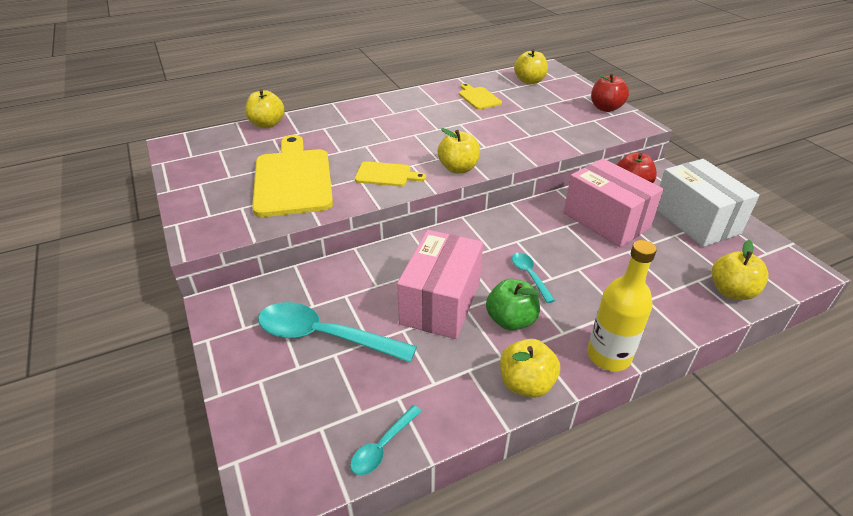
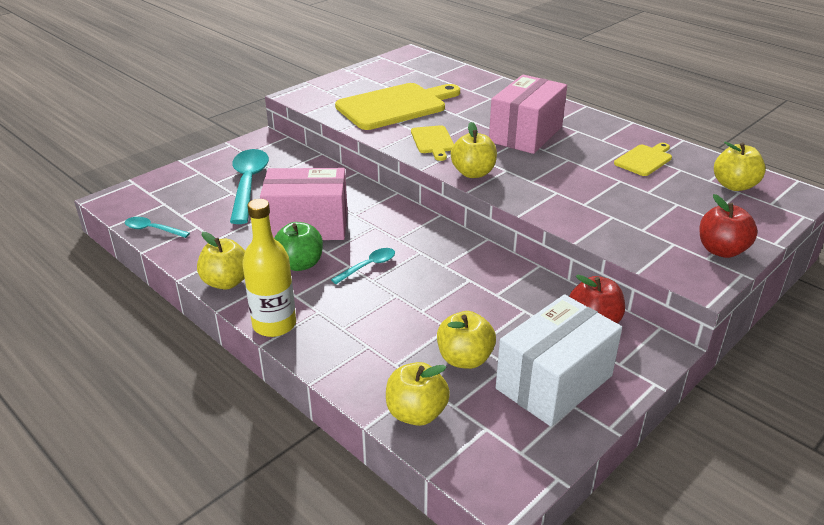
camera: 70 degrees right, 5 degrees down
yellow apple [245,89,284,128] -> yellow apple moved to [437,311,496,369]
pink box [563,158,663,247] -> pink box moved to [489,75,567,154]

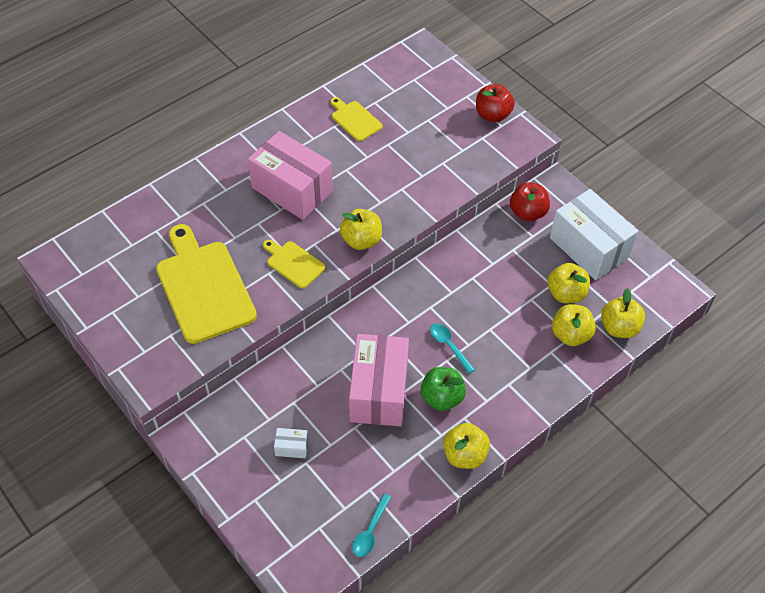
camera: 85 degrees left, 20 degrees up
turquoise spoon [230,149,269,224] -> white box [274,428,308,458]
yellow bottle [242,199,296,337] -> none
yellow cutting board [411,125,454,161] -> yellow cutting board turned 135 degrees counterclockwise [263,240,325,289]
yellow apple [714,142,766,191] -> yellow apple moved to [552,304,596,346]

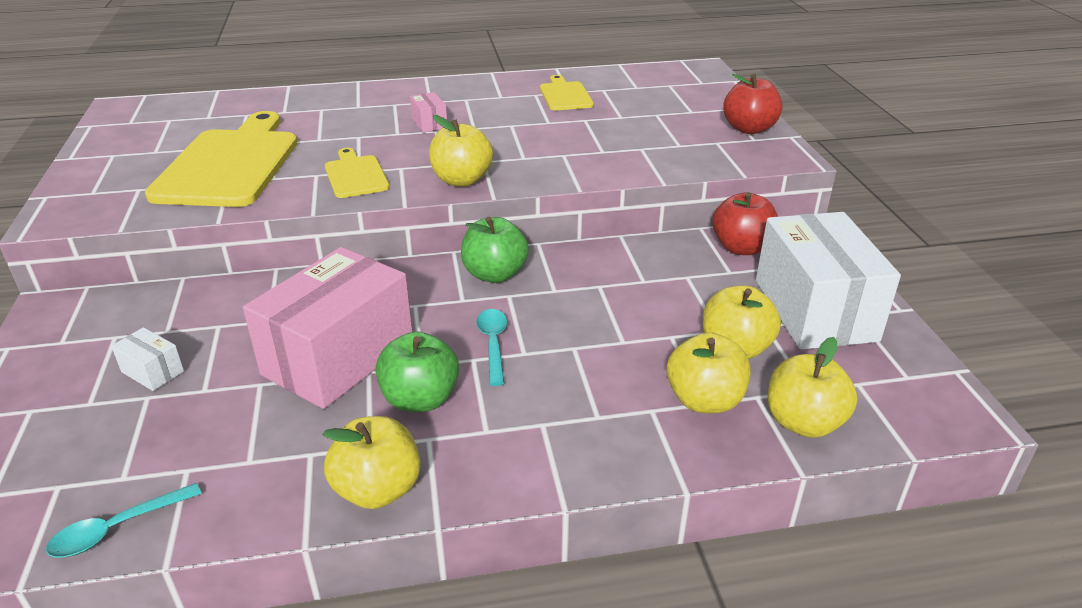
camera: 30 degrees right, 20 degrees down
pink box [248,131,333,220] -> pink box [410,92,447,133], size x0.40
none -> green apple [461,217,529,283]

